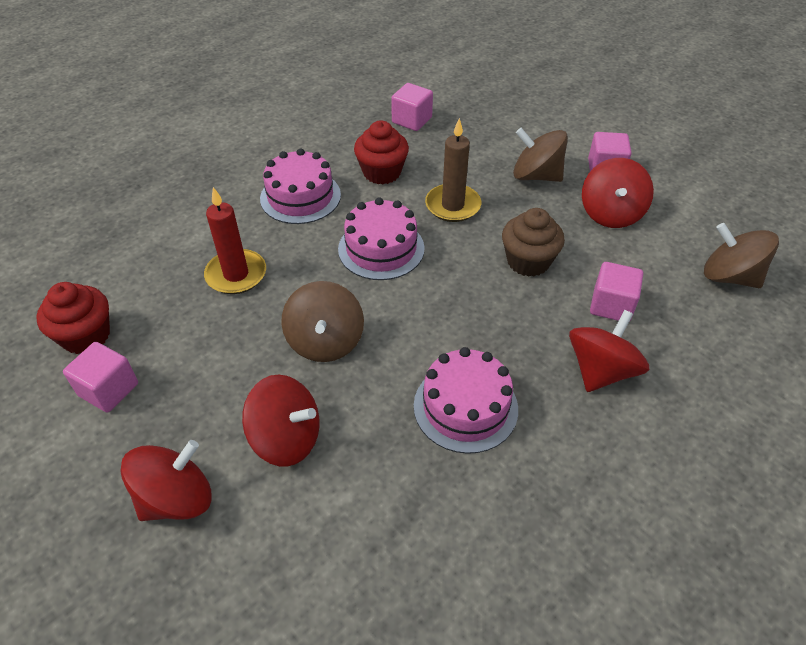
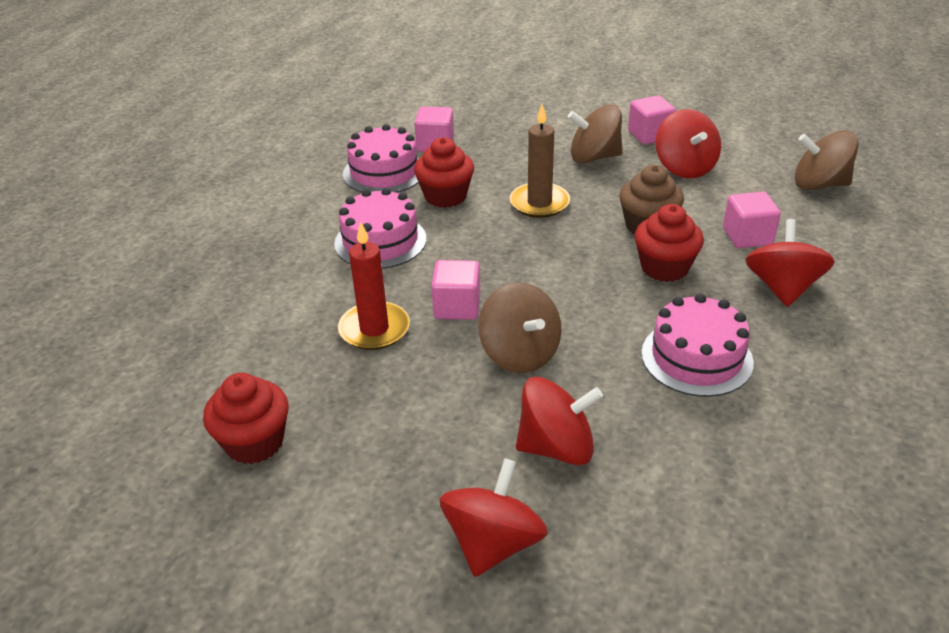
camera: 25 degrees left, 10 degrees down
pink cube [63,342,138,413] -> pink cube moved to [431,260,480,320]
pink cake [338,197,425,280] -> pink cake moved to [343,124,419,193]
none -> red cupcake [635,204,704,282]

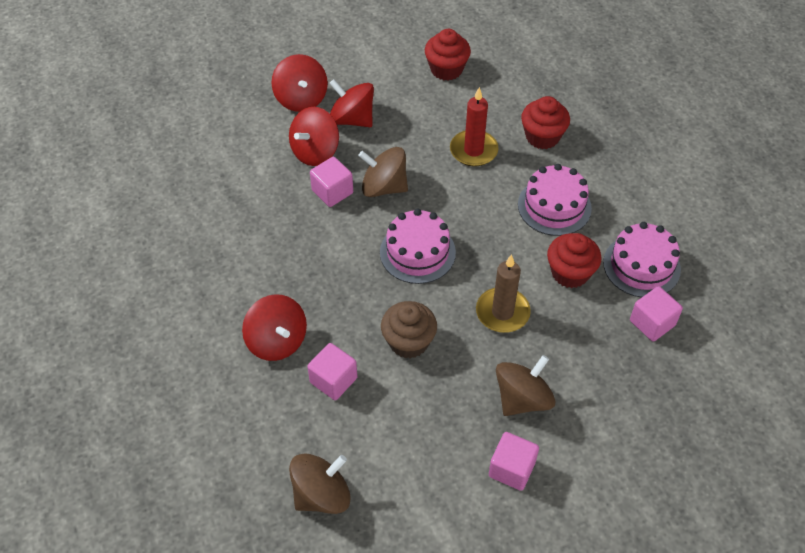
camera: 135 degrees right, 15 degrees up
pink cube [431,260,480,320] -> pink cube moved to [310,157,353,207]
red cupcake [635,204,704,282] -> red cupcake moved to [521,96,570,149]
pink cake [641,294,754,397] -> pink cake moved to [380,209,456,284]
red spinning top [656,109,721,178] -> red spinning top moved to [329,79,374,127]

